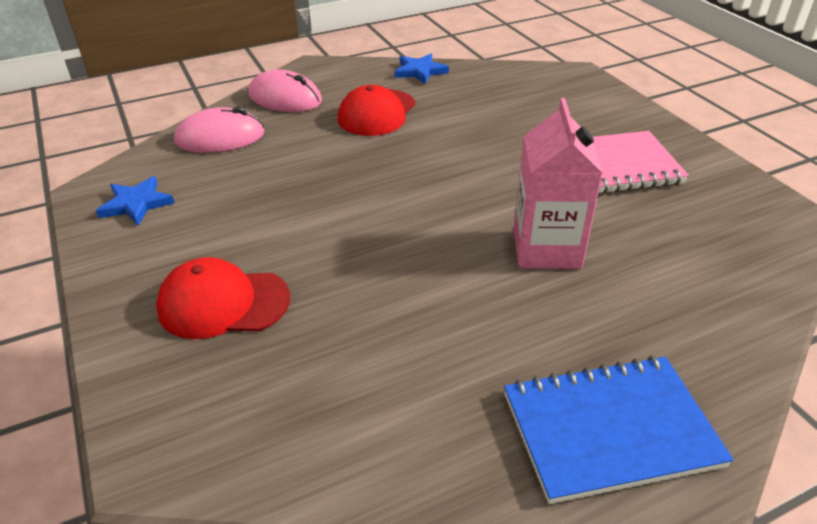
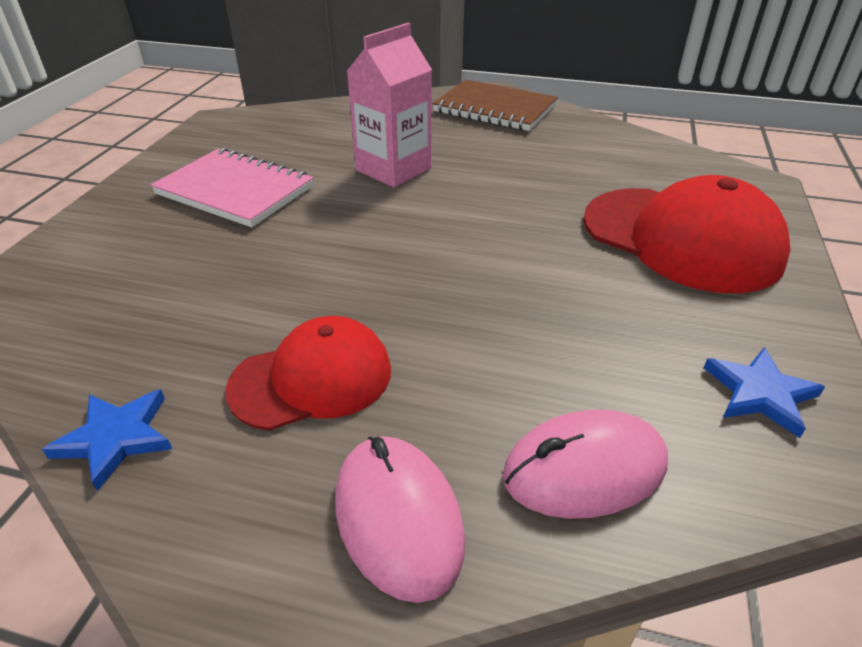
camera: 140 degrees left, 0 degrees up
red cap [156,257,290,339] -> red cap [583,175,791,294], size x1.58
pink mouse [174,107,265,153] -> pink mouse turned 45 degrees counterclockwise [503,410,668,519]
blue notebook [504,356,734,504] -> brown notebook [433,79,558,131]

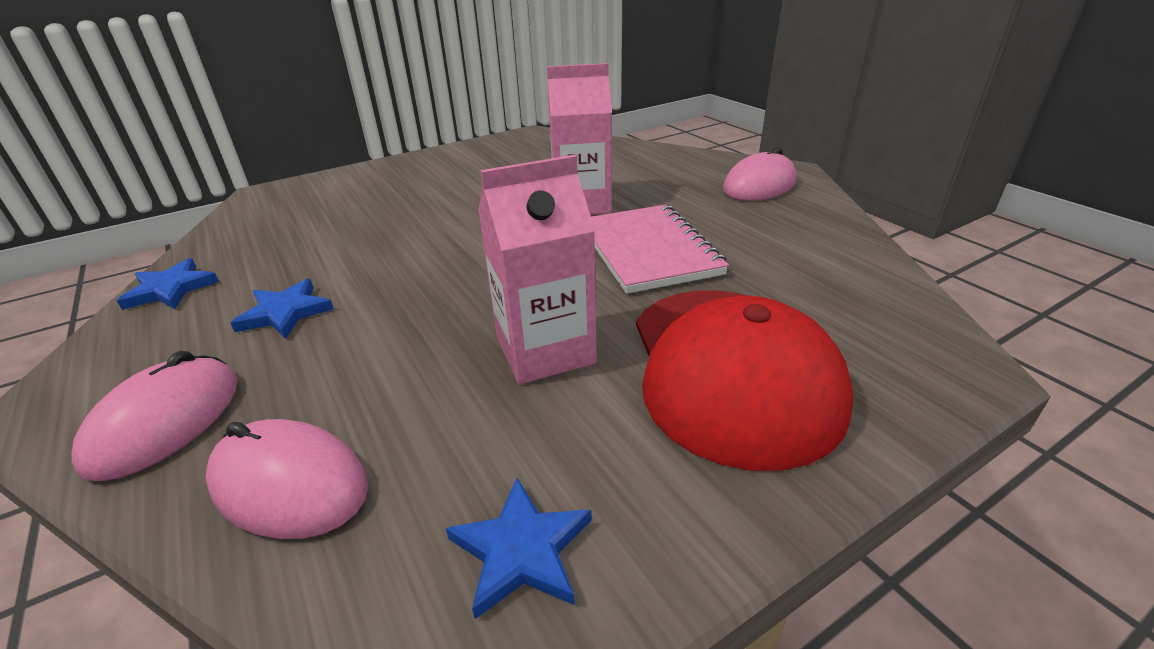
camera: 45 degrees right, 5 degrees down
pink notebook [151,148,313,228] -> pink notebook moved to [591,205,729,294]
red cap [225,316,391,431] -> blue star [231,279,334,339]
brown notebook [433,79,558,131] -> pink mouse [723,147,797,201]
none -> pink carton [478,155,597,384]

